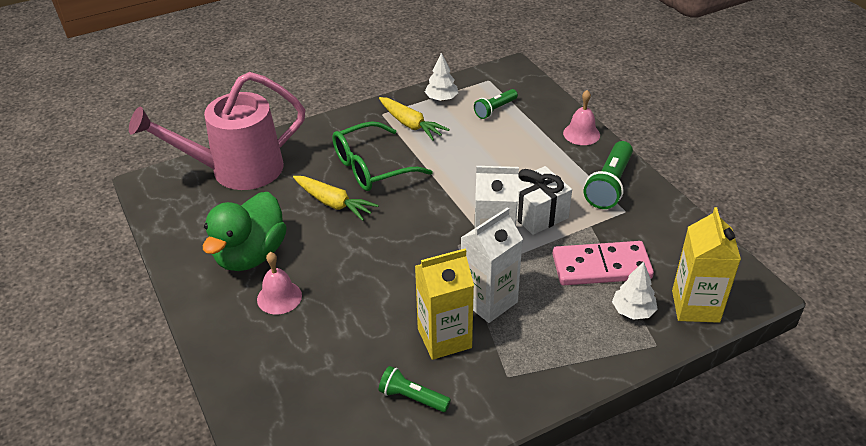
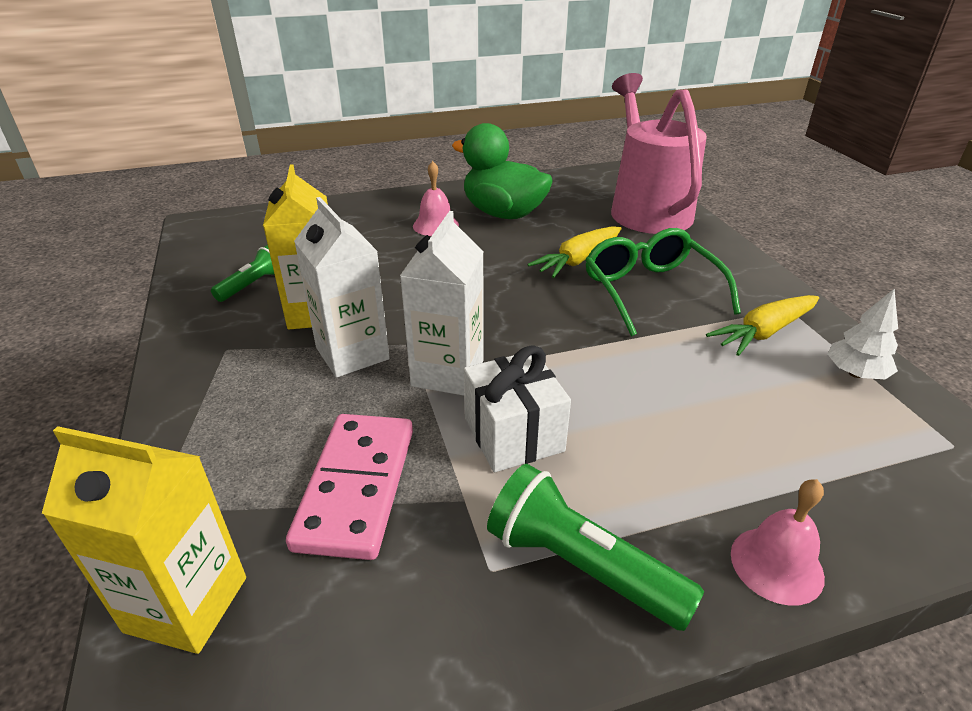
camera: 100 degrees right, 5 degrees down
green flashlight [474,89,518,119] -> none
white tree [612,262,657,320] -> none

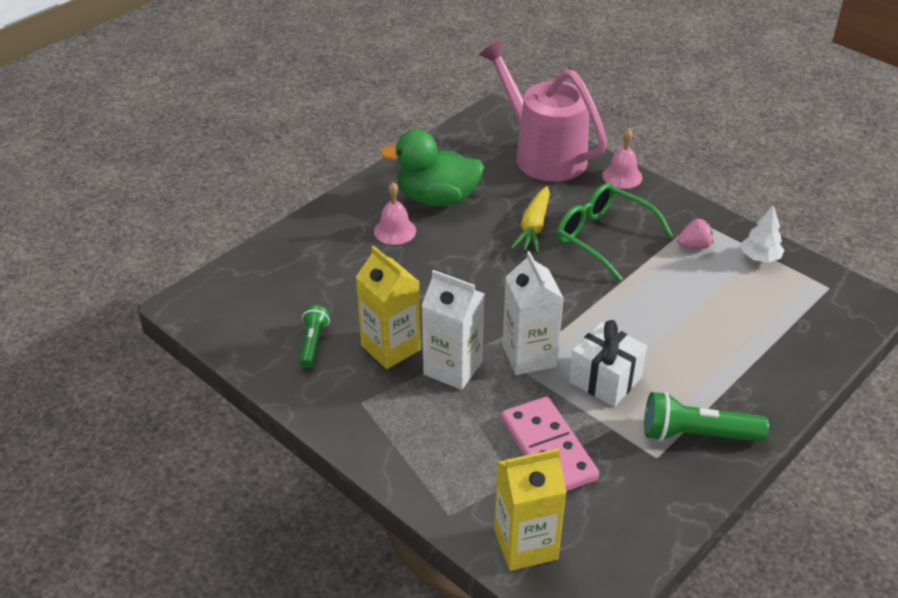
camera: 30 degrees left, 5 degrees up
yellow carrot [706,295,819,356] -> pink strawberry [677,219,713,249]
pink bell [731,479,825,606] -> pink bell moved to [603,129,643,189]

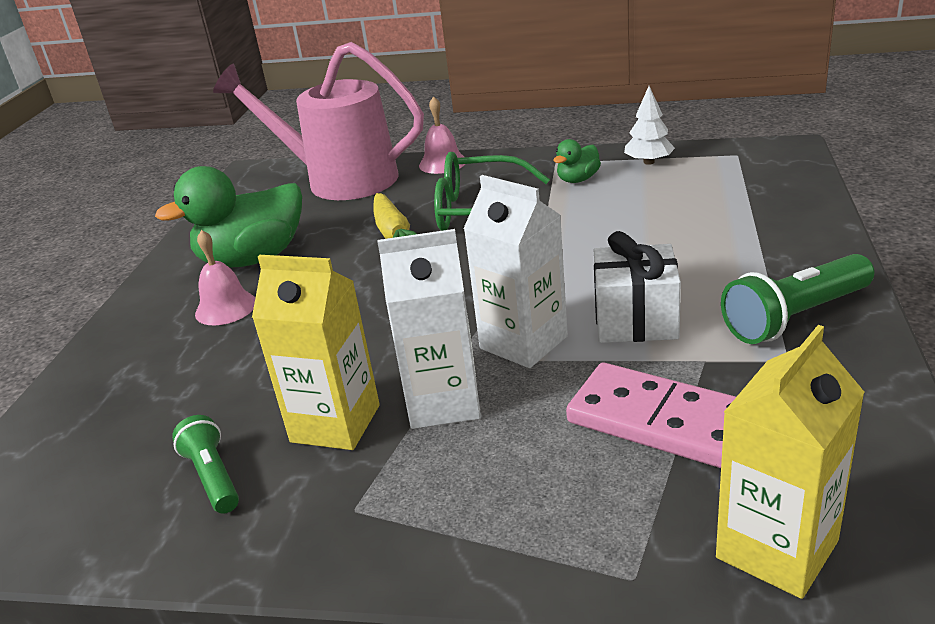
camera: 30 degrees left, 10 degrees down
pink strawberry [677,219,713,249] -> green duck [554,139,601,183]

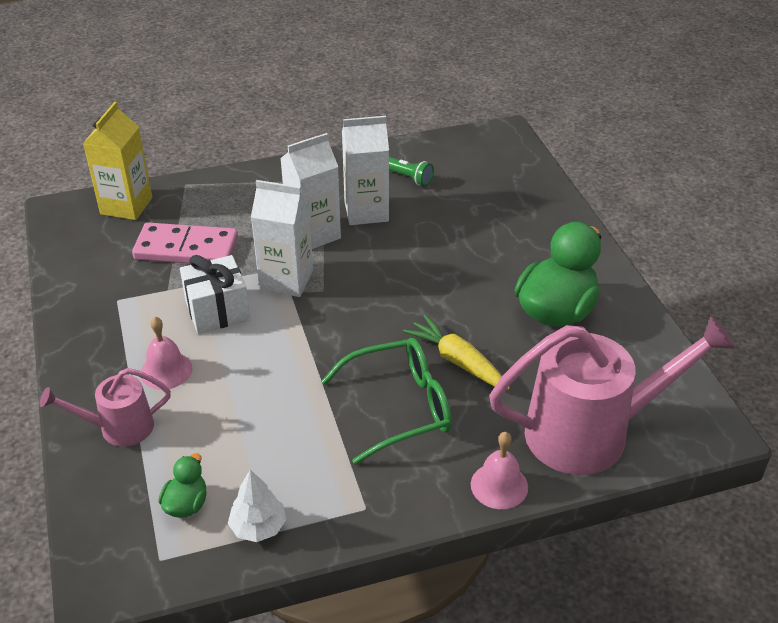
camera: 150 degrees right, 10 degrees up
pink bell [195,230,255,325] -> pink bell moved to [141,317,192,390]
yellow carton [252,255,380,450] -> white carton [342,116,389,225]
green duck [554,139,601,183] -> green duck moved to [158,453,207,518]
green flashlight [721,254,874,344] -> none
none -> pink watering can [40,368,171,447]

